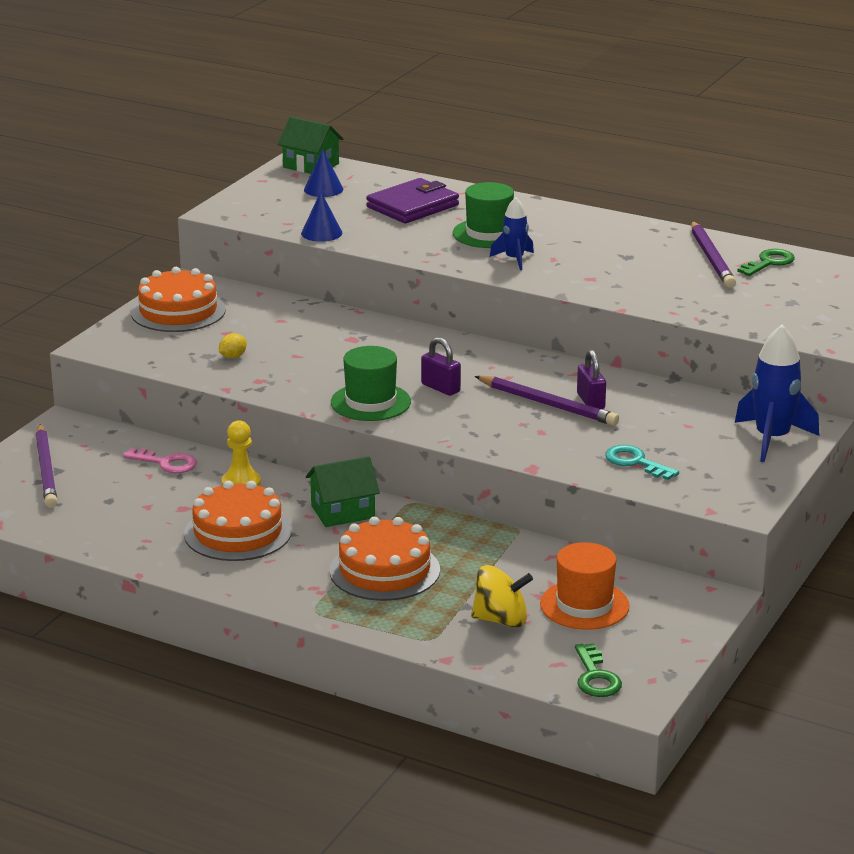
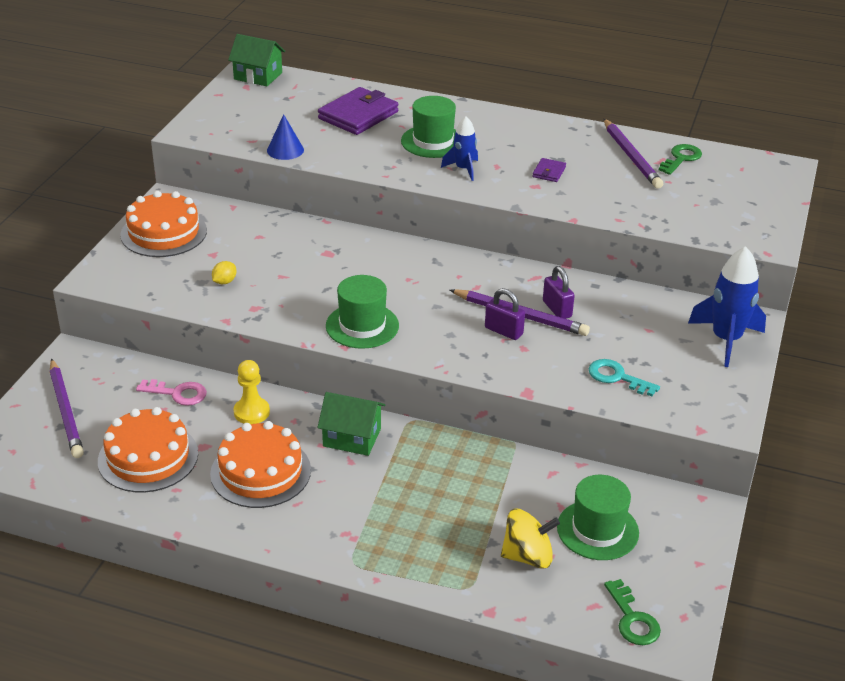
camera: 10 degrees left, 10 degrees up
blue cone [304,149,343,197] -> none
green house [306,456,380,527] -> green house turned 45 degrees clockwise [317,392,385,456]
orange cake [330,517,440,601] -> orange cake moved to [98,407,198,493]
purple padlock [421,337,461,396] -> purple padlock moved to [485,288,525,340]
orange hat [540,542,630,630] -> green hat [557,475,639,560]
none -> purple wallet [532,158,566,182]

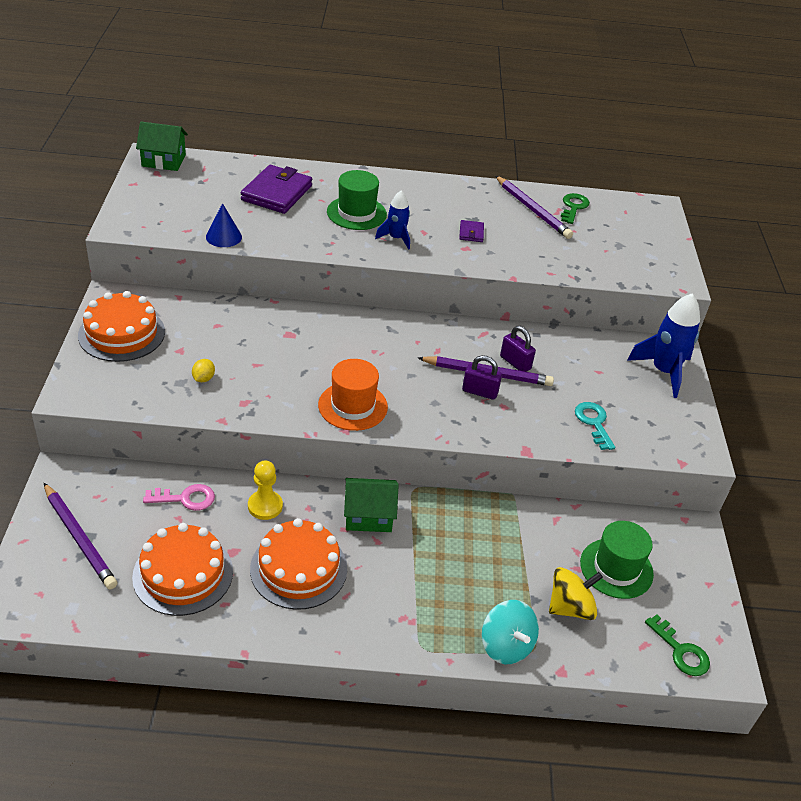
camera: 20 degrees left, 5 degrees up
green hat [326,275,399,349] -> orange hat [318,359,388,431]
turquoise key [589,359,660,396] -> turquoise key turned 60 degrees clockwise [575,402,615,450]
none -> turquoise spinning top [482,600,539,664]

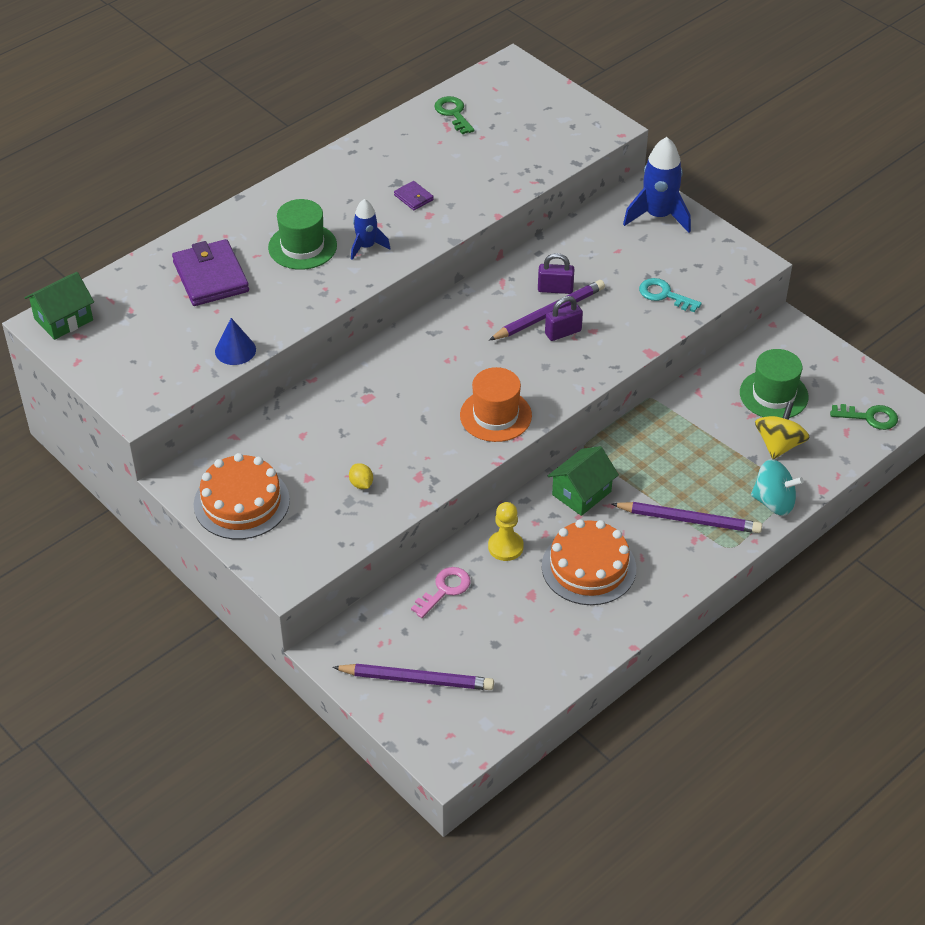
camera: 40 degrees left, 5 degrees up
orange cake [132,523,233,616] -> none
purple pencil [495,176,573,239] -> purple pencil moved to [611,502,762,533]

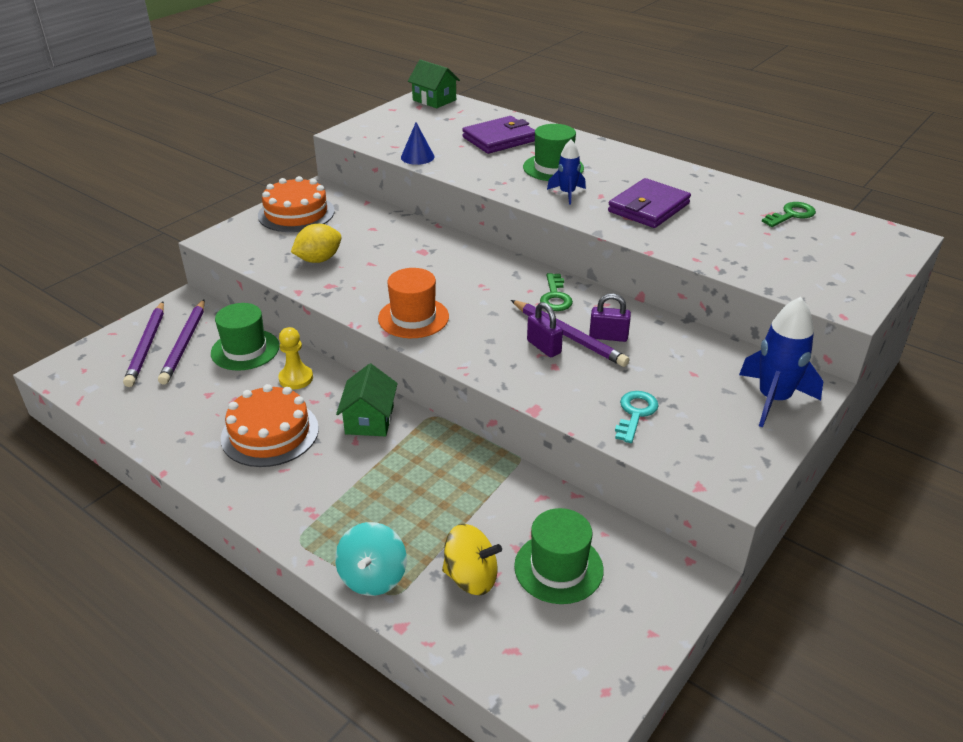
camera: 80 degrees right, 10 degrees down
yellow lemon [349,463,373,489] -> yellow lemon [291,224,341,263], size x1.85
purple wallet [394,181,434,210] -> purple wallet [608,178,691,228], size x2.15
pink key [411,567,471,618] -> green hat [211,303,279,371]
purple padlock [538,253,574,294] -> purple padlock turned 75 degrees counterclockwise [589,293,631,342]
green house [548,446,619,516] -> green house turned 60 degrees clockwise [336,364,398,437]
purple pencil [611,502,762,533] -> purple pencil moved to [158,300,205,385]
green key [830,404,898,430] -> green key moved to [540,273,573,311]

